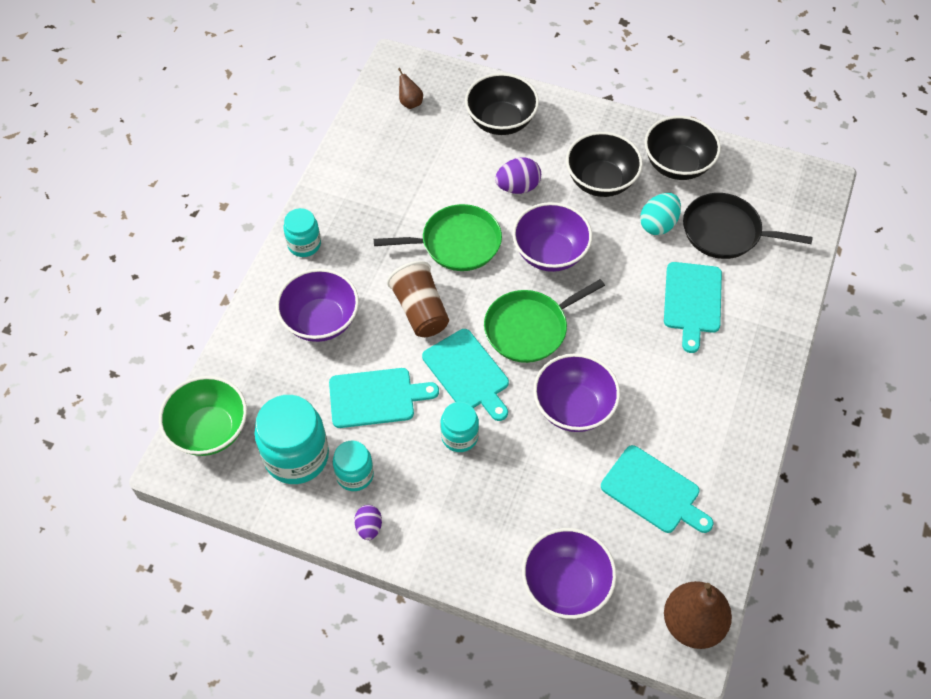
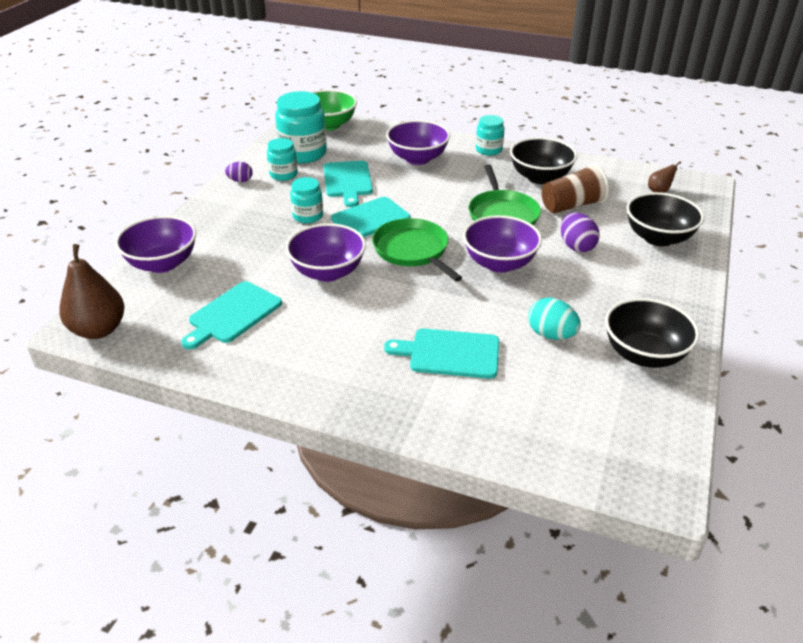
camera: 90 degrees right, 20 degrees down
brown cup [387,261,449,337] -> brown cup moved to [542,164,609,214]
black bowl [566,132,643,197] -> black bowl moved to [510,137,577,184]
black pan [683,193,813,259] -> none

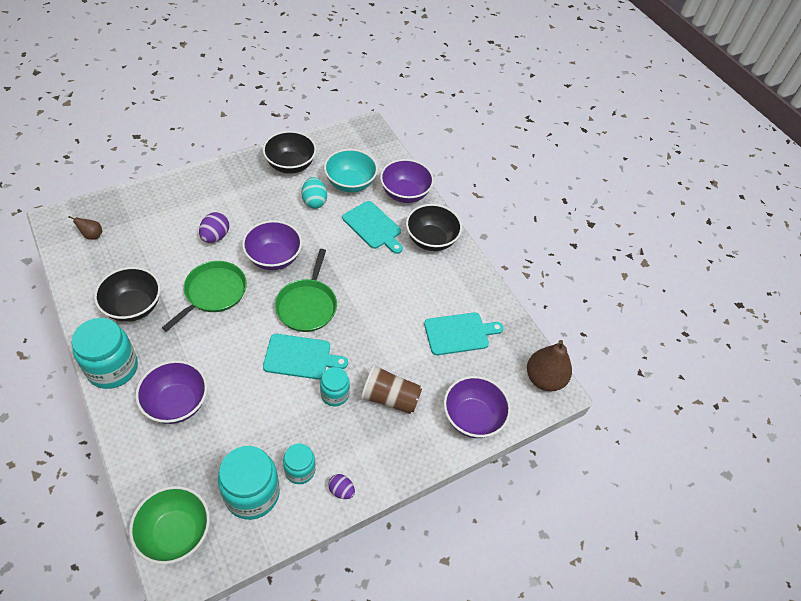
camera: 145 degrees left, 15 degrees up
purple bowl [286,223,366,282] -> purple bowl moved to [380,159,434,203]
turquoise cutting board [324,161,373,207] -> none
turquoise jar [476,115,505,156] -> turquoise jar [71,318,138,389], size x1.74
brown cup [542,164,609,214] -> brown cup moved to [360,364,422,414]
black bowl [626,192,704,246] -> black bowl moved to [406,204,462,251]
none -> turquoise bowl [324,149,378,192]

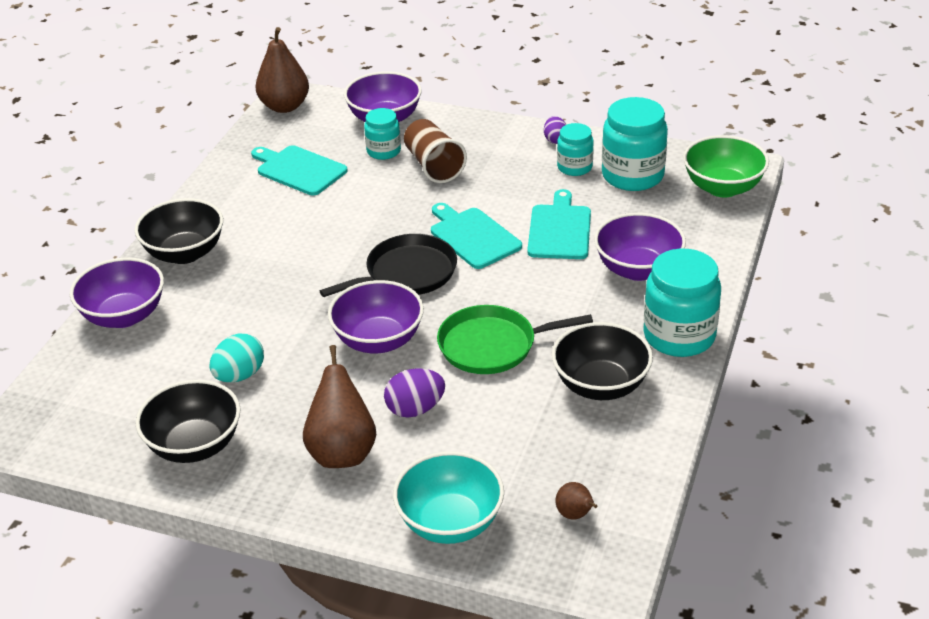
camera: 125 degrees left, 15 degrees down
green pan [275,249,337,332] -> black pan [320,234,457,297]
turquoise jar [320,367,350,406] -> turquoise jar moved to [364,108,401,160]
turquoise bowl [324,149,378,192] -> turquoise bowl moved to [393,451,504,544]
turquoise cutting board [342,201,403,254] -> turquoise cutting board moved to [527,189,591,259]
none -> brown pear [303,345,376,468]

